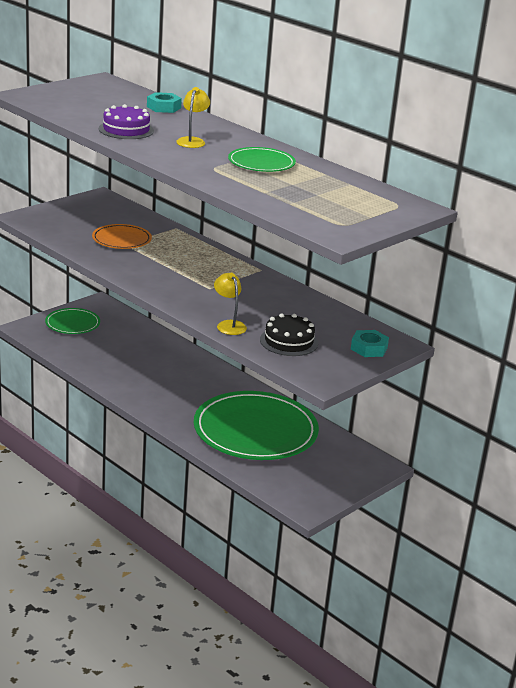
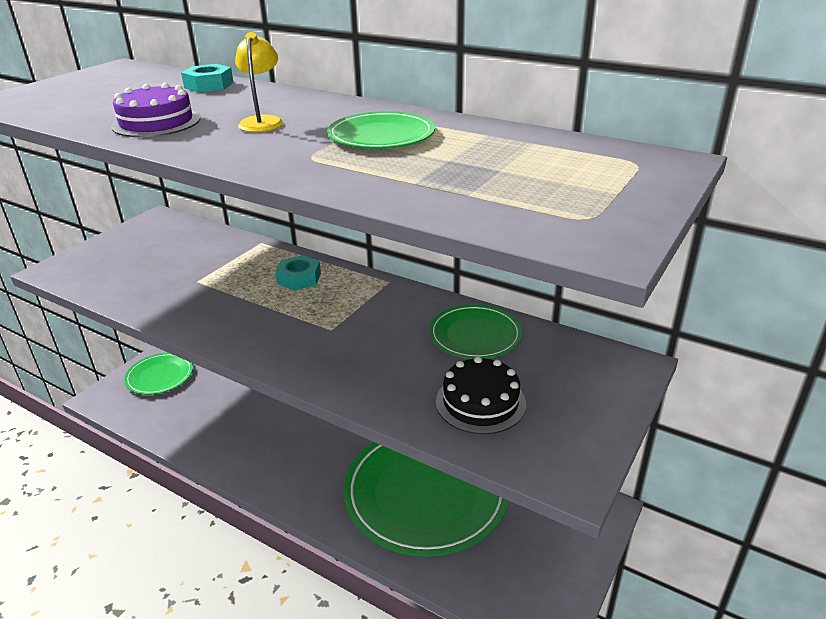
camera: 10 degrees left, 5 degrees up
orange plate [92,224,152,249] -> none
yellow lamp [214,273,247,335] -> none
turquoise nut [351,330,389,357] -> turquoise nut moved to [275,255,321,291]
none -> green plate [429,304,522,359]

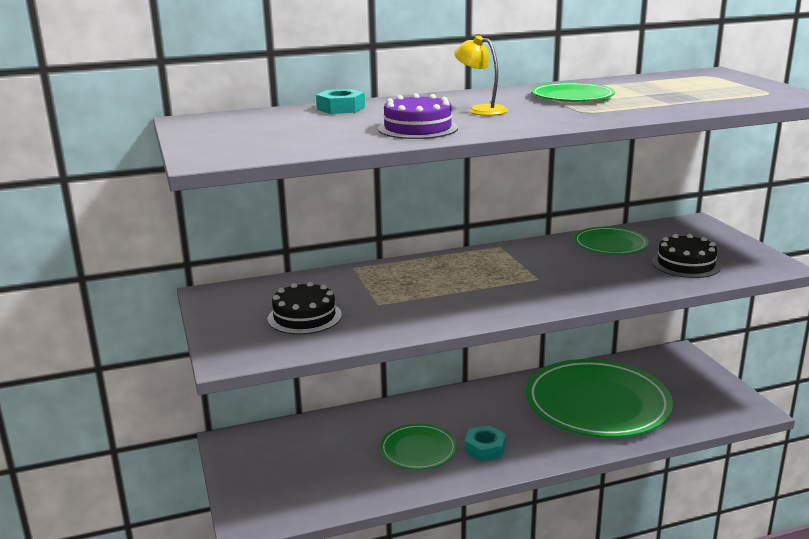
camera: 50 degrees left, 10 degrees down
green plate [124,353,193,395] -> green plate moved to [380,424,457,470]
turquoise nut [275,255,321,291] -> turquoise nut moved to [465,425,506,461]
none -> black cake [267,282,342,334]

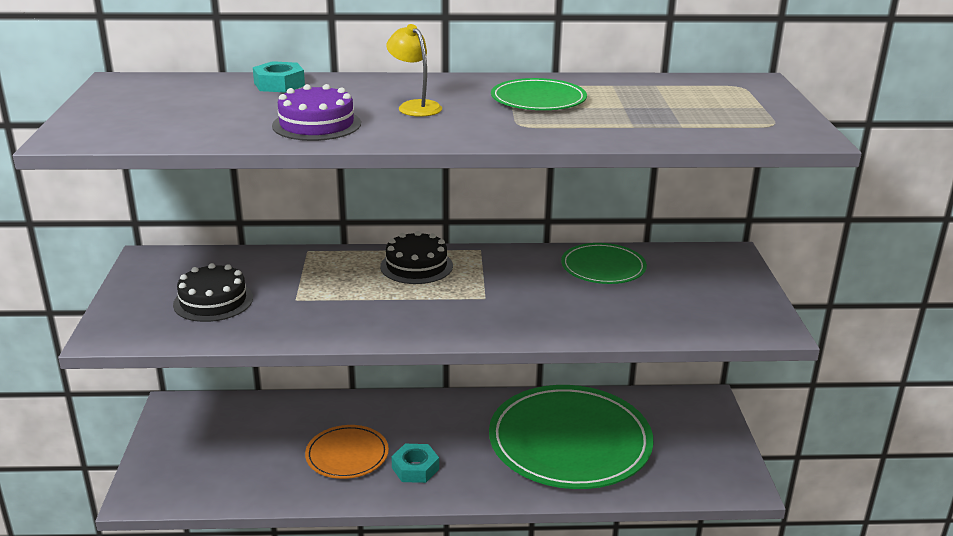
camera: 15 degrees right, 5 degrees up
green plate [380,424,457,470] -> orange plate [305,425,389,479]
black cake [652,234,721,278] -> black cake moved to [380,231,453,284]

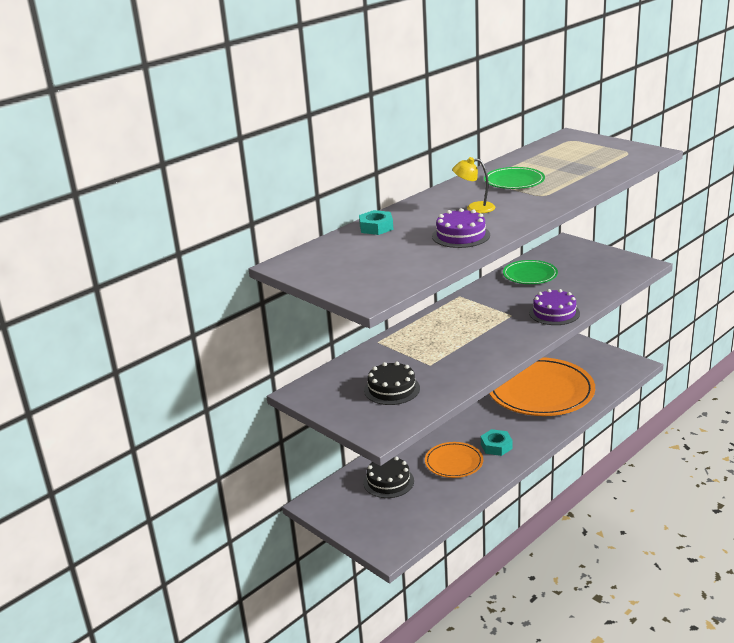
camera: 40 degrees left, 0 degrees up
black cake [380,231,453,284] -> black cake moved to [363,457,414,498]
green plate [489,385,654,489] -> orange plate [489,357,595,416]
none -> purple cake [529,289,580,325]

